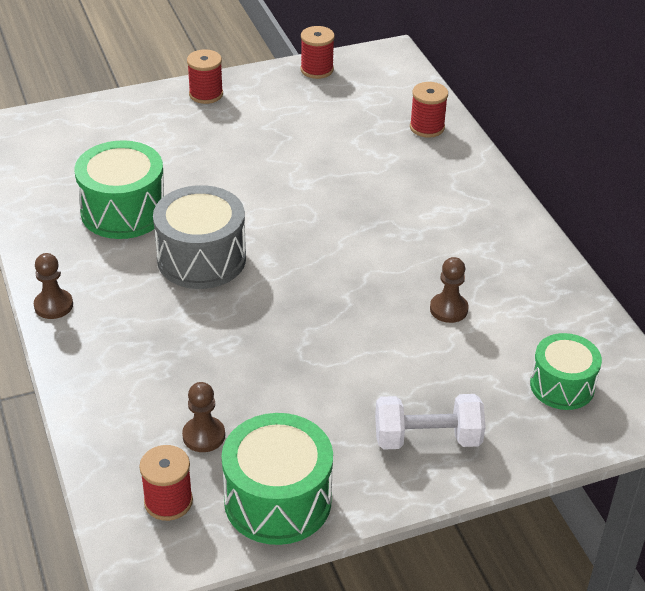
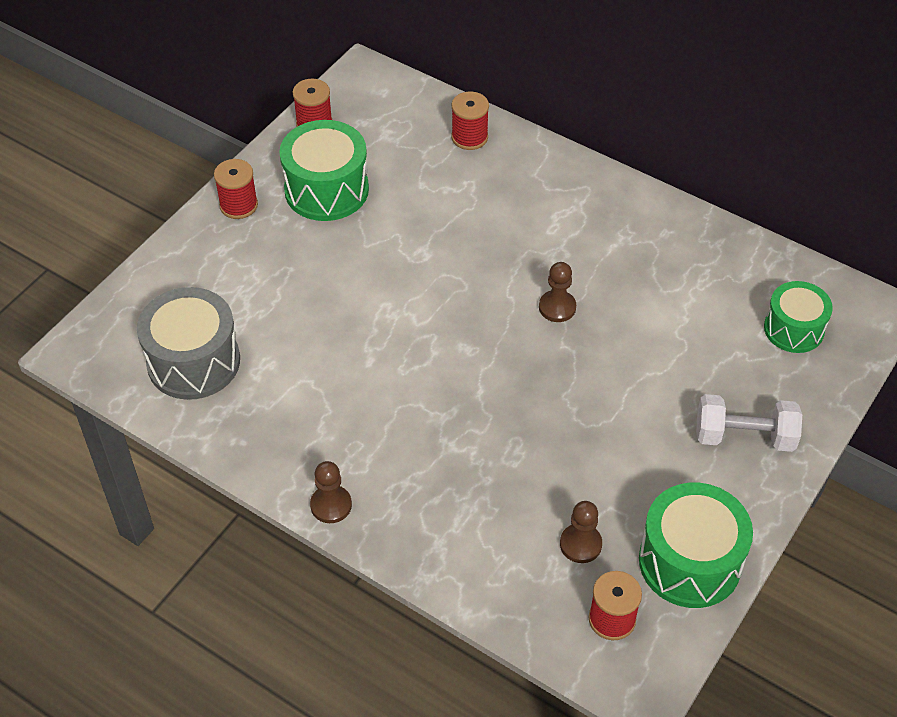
camera: 35 degrees left, 10 degrees up
green drum [74,140,164,239] -> green drum moved to [279,120,369,221]
grey drum [153,185,246,289] -> grey drum moved to [137,287,240,400]
white dumbbell [375,394,485,450] -> white dumbbell turned 45 degrees clockwise [696,394,802,452]
brown pawn [430,257,469,323] -> brown pawn moved to [539,262,576,322]

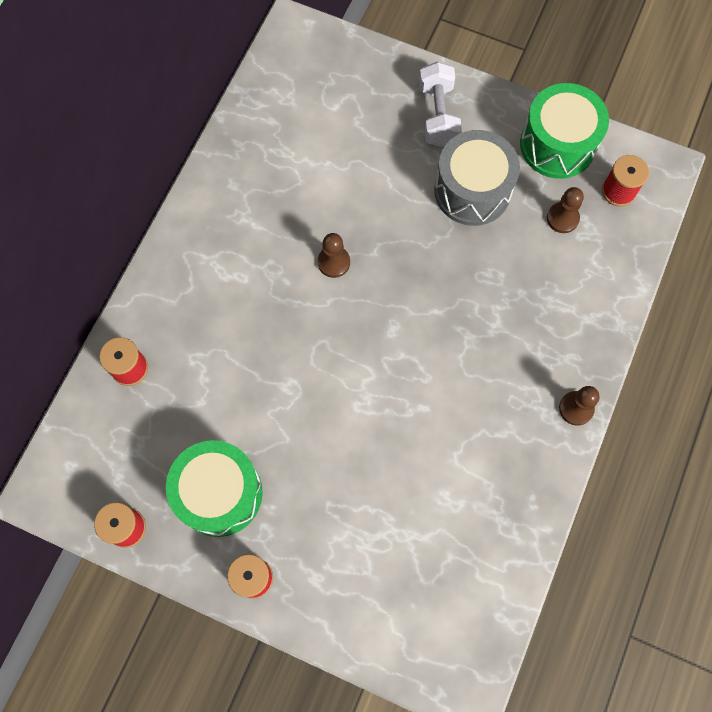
camera: 100 degrees left, 20 degrees up
grey drum [137,287,240,400] -> grey drum moved to [434,130,520,226]
green drum [764,281,833,353] -> none

